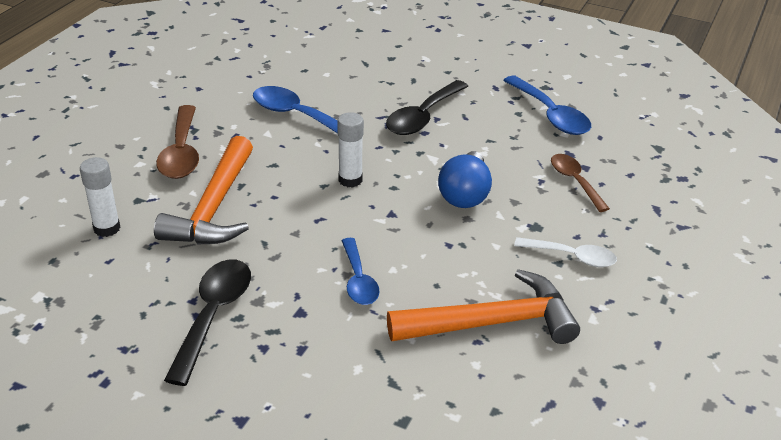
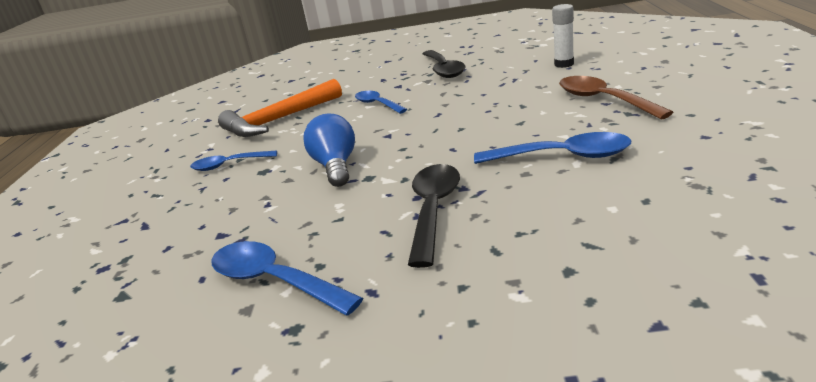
camera: 160 degrees right, 10 degrees down
orange hammer [154,136,253,245] -> none
white glue stick [337,112,364,188] -> none
white spoon [514,237,617,267] -> blue spoon [190,150,277,171]
brown spoon [551,154,610,212] -> none

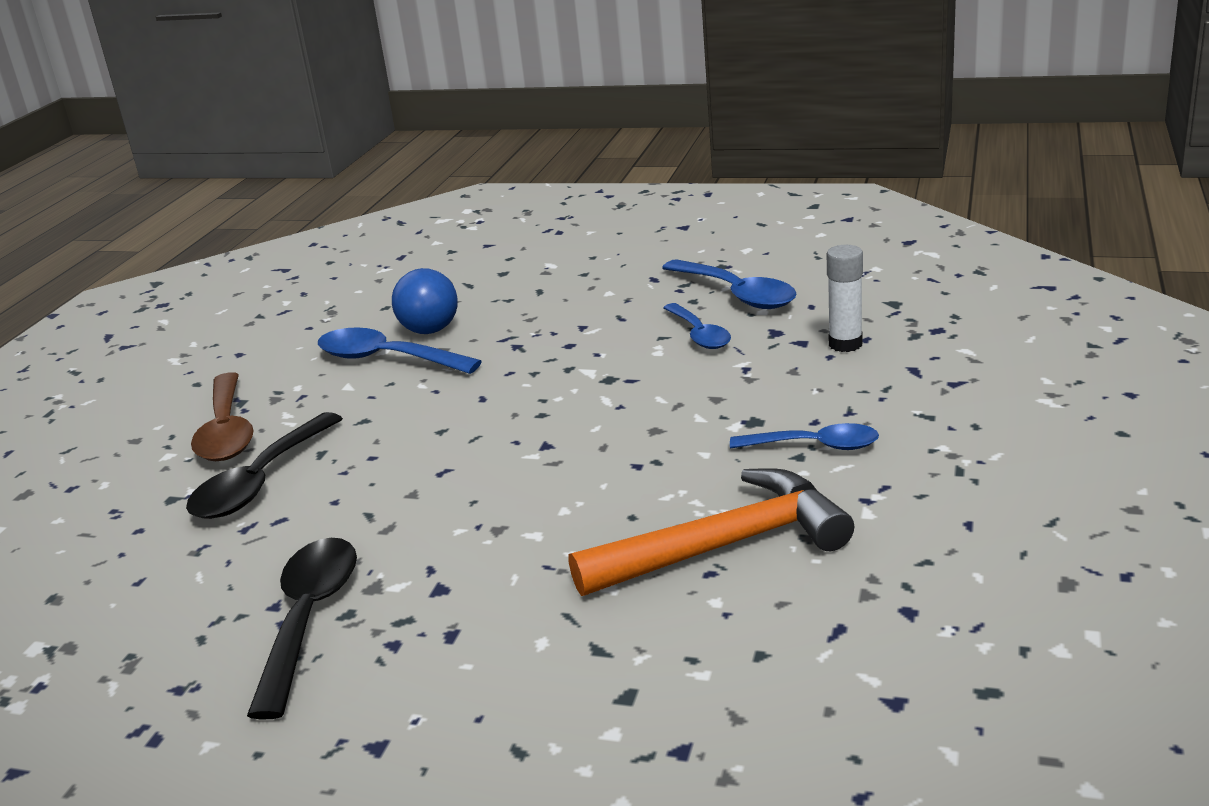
camera: 165 degrees left, 0 degrees up
blue light bulb [303,113,355,187] -> blue light bulb moved to [392,268,458,334]
blue spoon [355,91,407,114] -> blue spoon moved to [663,303,731,349]
black spoon [408,164,460,268] -> black spoon moved to [186,412,343,519]
white glue stick [552,4,574,68] -> white glue stick moved to [827,245,863,352]

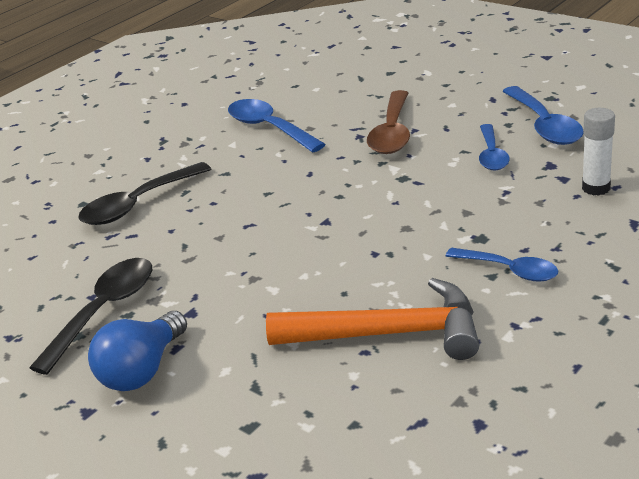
camera: 25 degrees right, 5 degrees up
brown spoon [191,372,254,461] -> brown spoon moved to [367,90,410,154]
blue light bulb [392,268,458,334] -> blue light bulb moved to [88,311,187,391]

